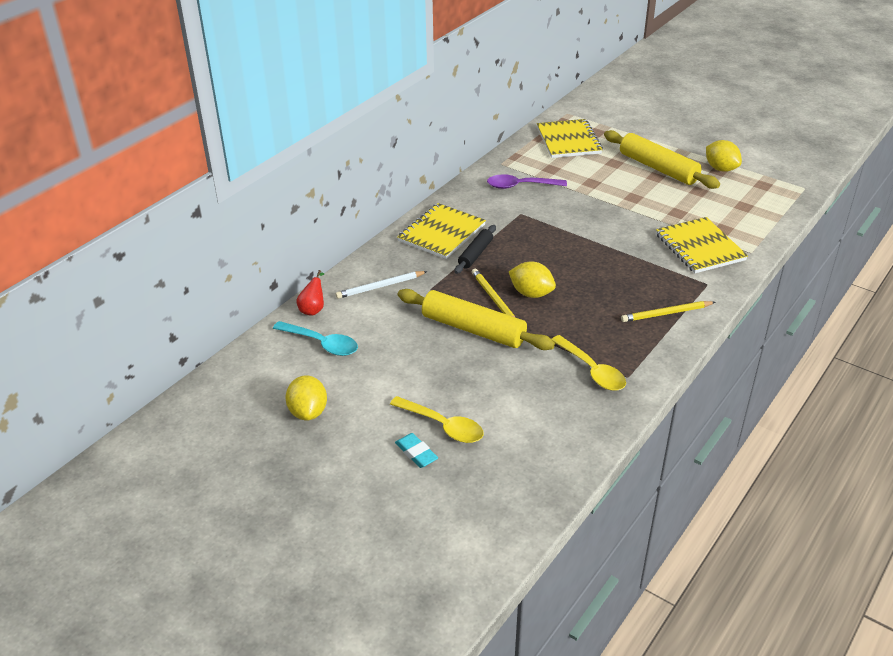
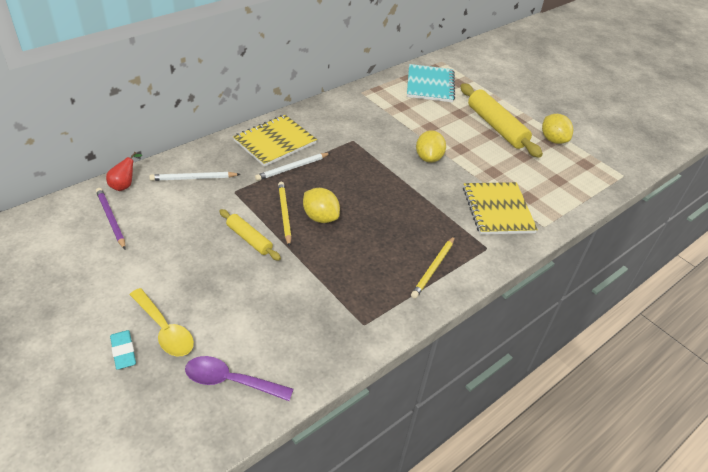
camera: 10 degrees right, 5 degrees up
turquoise spoon [273,321,358,356] -> purple pencil [96,188,126,249]
yellow lemon [285,375,327,420] -> yellow lemon moved to [416,130,446,163]
yellow rolling pin [398,289,555,350] -> yellow rolling pin [219,209,281,261], size x0.56
black rolling pin [455,225,496,274] -> white pencil [255,153,330,181]
purple spoon [487,174,567,189] -> purple spoon moved to [185,356,294,401]
yellow notebook [537,119,603,158] -> turquoise notebook [407,64,455,102]
yellow spoon [552,335,626,391] -> none
yellow pencil [621,301,715,322] -> yellow pencil turned 60 degrees counterclockwise [411,236,455,299]

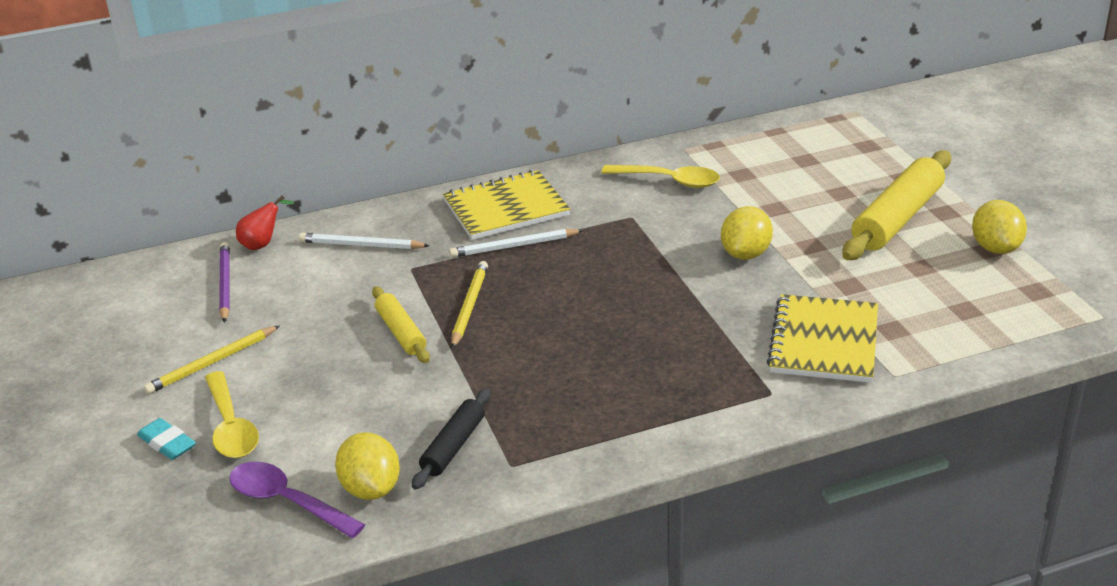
camera: 25 degrees right, 10 degrees down
turquoise eraser [110,330,136,370] -> turquoise eraser turned 45 degrees counterclockwise [137,418,196,460]
yellow lemon [303,188,340,223] -> yellow lemon moved to [335,433,400,500]
turquoise notebook [407,64,455,102] -> none
yellow pencil [411,236,455,299] -> yellow pencil moved to [144,326,279,394]
yellow rolling pin [460,83,543,158] -> yellow rolling pin turned 45 degrees clockwise [842,150,951,260]
none -> black rolling pin [412,388,490,490]
none -> yellow spoon [602,165,720,188]

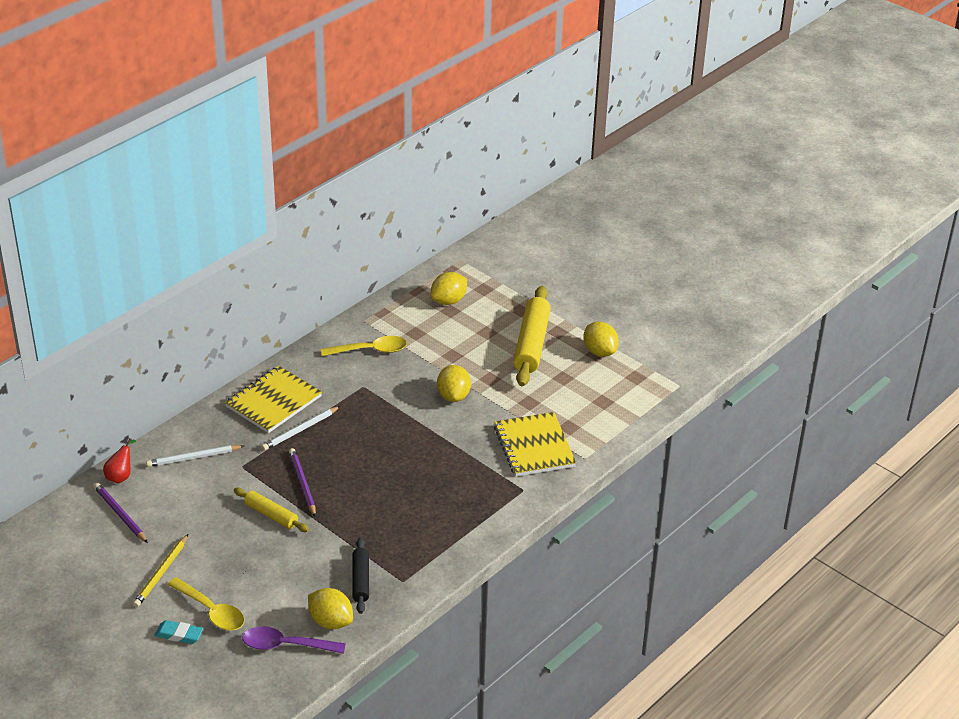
camera: 30 degrees left, 5 degrees up
yellow pencil [451,261,488,349] -> purple pencil [289,448,316,516]
none -> yellow lemon [430,272,467,305]

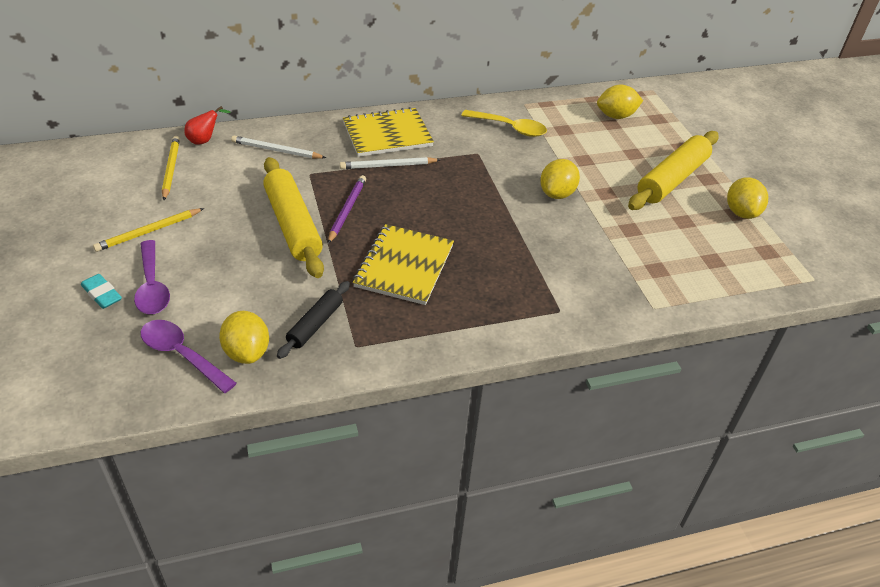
camera: 30 degrees right, 5 degrees up
purple pencil [94,483,148,543] -> yellow pencil [162,136,180,200]
yellow spoon [167,577,245,631] -> purple spoon [134,240,170,314]
yellow rolling pin [234,488,309,532] -> yellow rolling pin [263,157,324,278], size x1.79
yellow notebook [494,412,576,476] -> yellow notebook moved to [353,224,454,305]

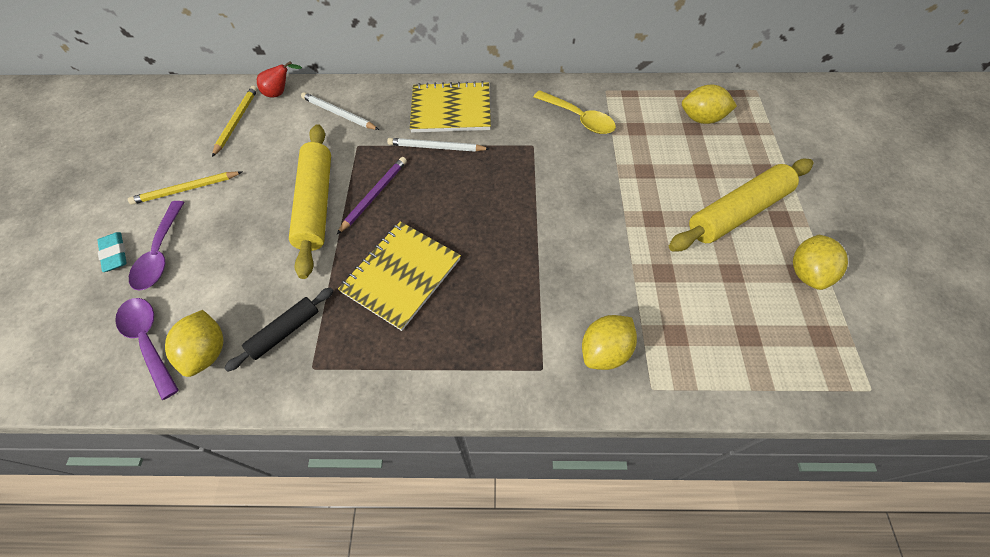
camera: 20 degrees right, 15 degrees up
yellow lemon [540,159,580,199] -> yellow lemon moved to [582,315,637,370]

